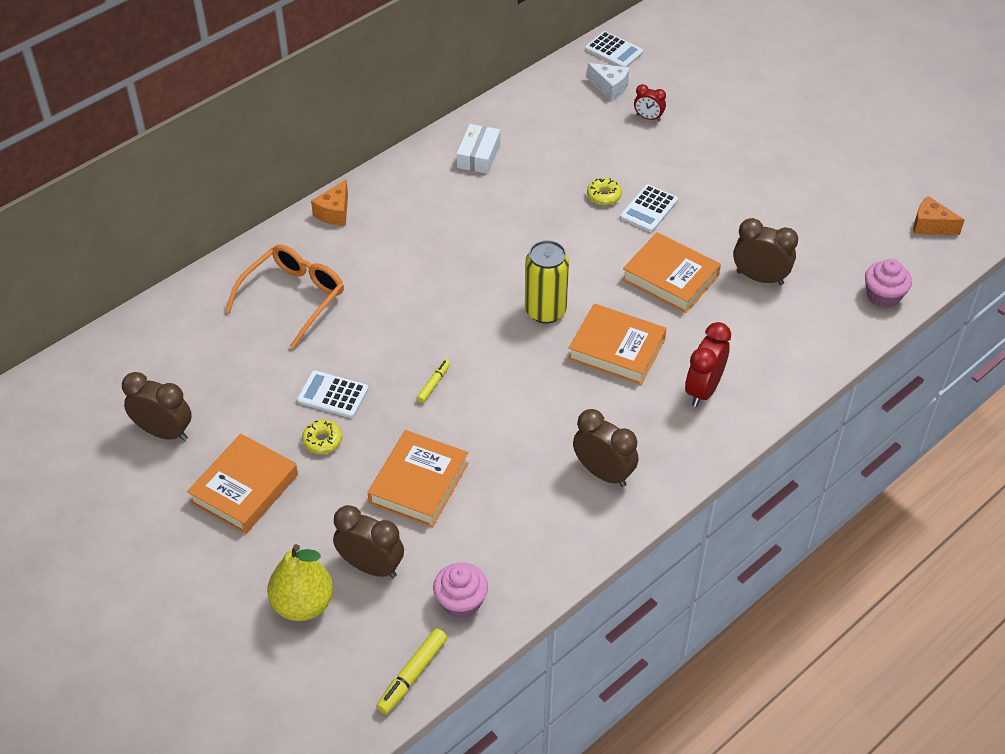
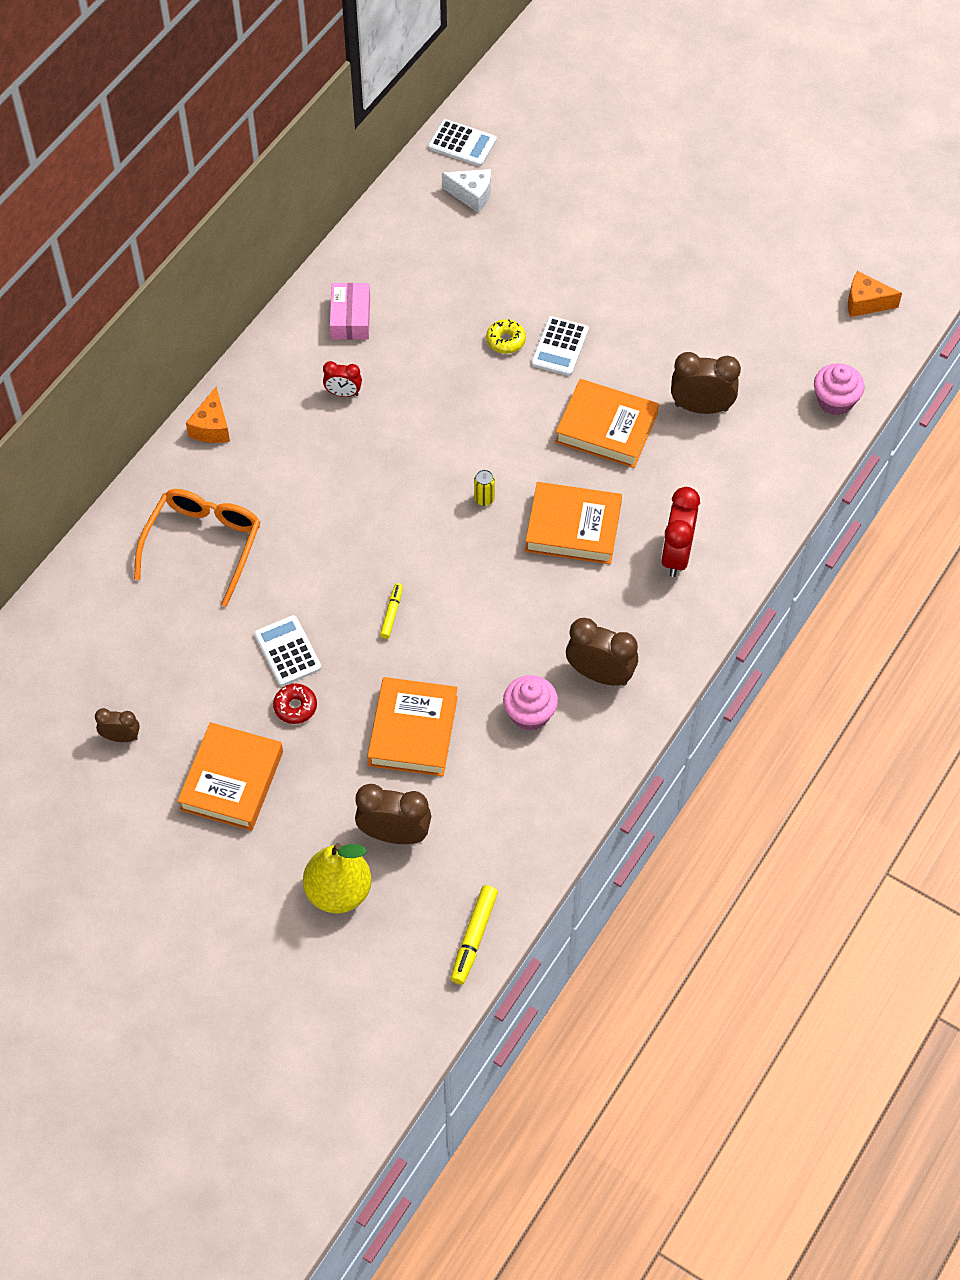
camera: 15 degrees left, 10 degrees up
brown clock [122,372,192,441] -> brown clock [95,708,140,742], size x0.58
white calculator [297,370,368,418] -> white calculator turned 60 degrees clockwise [254,615,321,686]
yellow donut [302,420,342,454] -> red donut [273,684,317,724]
pink cupcake [433,562,488,619] -> pink cupcake moved to [503,675,558,731]
white box [457,124,500,174] -> pink box [330,283,370,340]
yellow can [525,240,569,324] -> yellow can [474,470,495,506], size x0.44
red clock [634,84,666,121] -> red clock moved to [323,361,362,397]

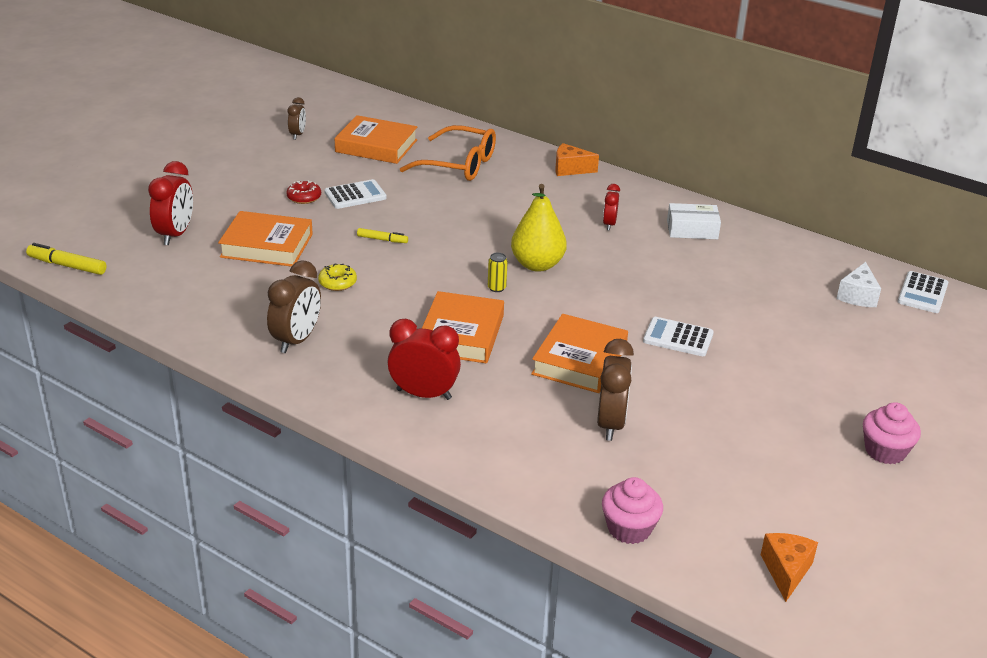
camera: 90 degrees right, 25 degrees down
orange book [177,722,283,831] -> orange book moved to [334,115,418,164]
yellow pear [303,843,372,913] -> yellow pear moved to [511,184,567,272]
pink box [330,283,370,340] -> white box [667,203,721,239]
brown clock [355,784,431,844] -> red clock [148,161,193,245]
yellow donut [486,319,526,354] -> yellow donut moved to [318,263,357,291]
pink cupcake [503,675,558,731] -> pink cupcake moved to [863,402,921,464]

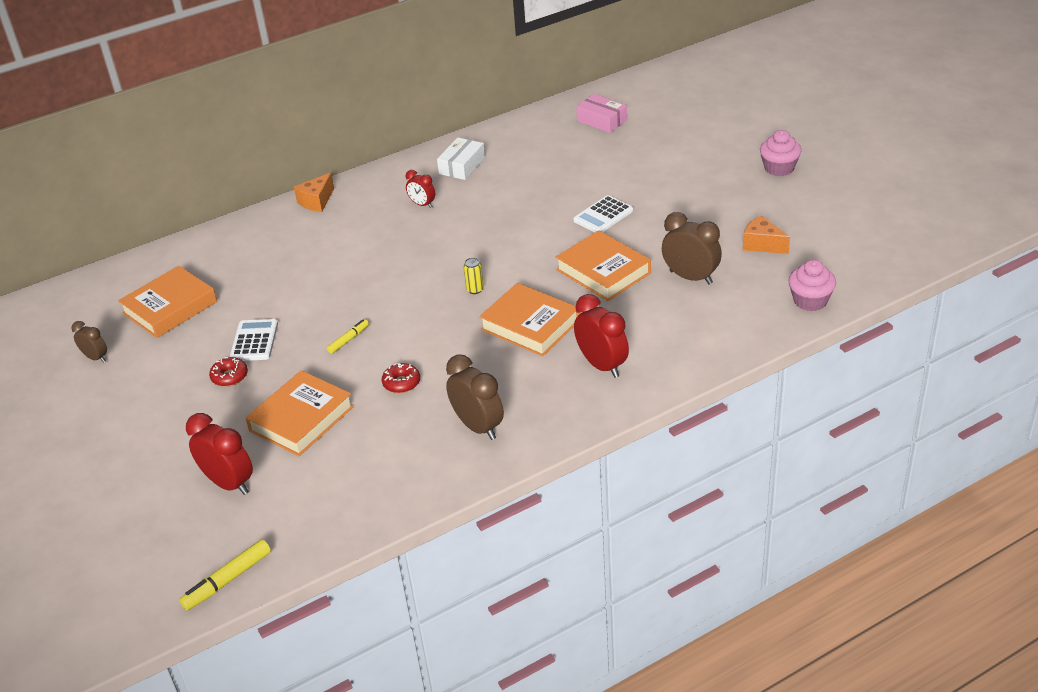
camera: 60 degrees left, 5 degrees up
yellow donut [318,263,357,291] -> red donut [382,363,420,393]
red clock [388,319,461,400] -> red clock turned 105 degrees clockwise [574,294,629,378]
orange glasses [400,125,496,181] -> none
yellow pear [511,184,567,272] -> none
orange cheese [761,533,818,602] -> orange cheese moved to [743,215,790,254]
white cheese [836,262,881,307] -> pink box [576,94,627,133]
white calculator [897,271,948,313] -> none

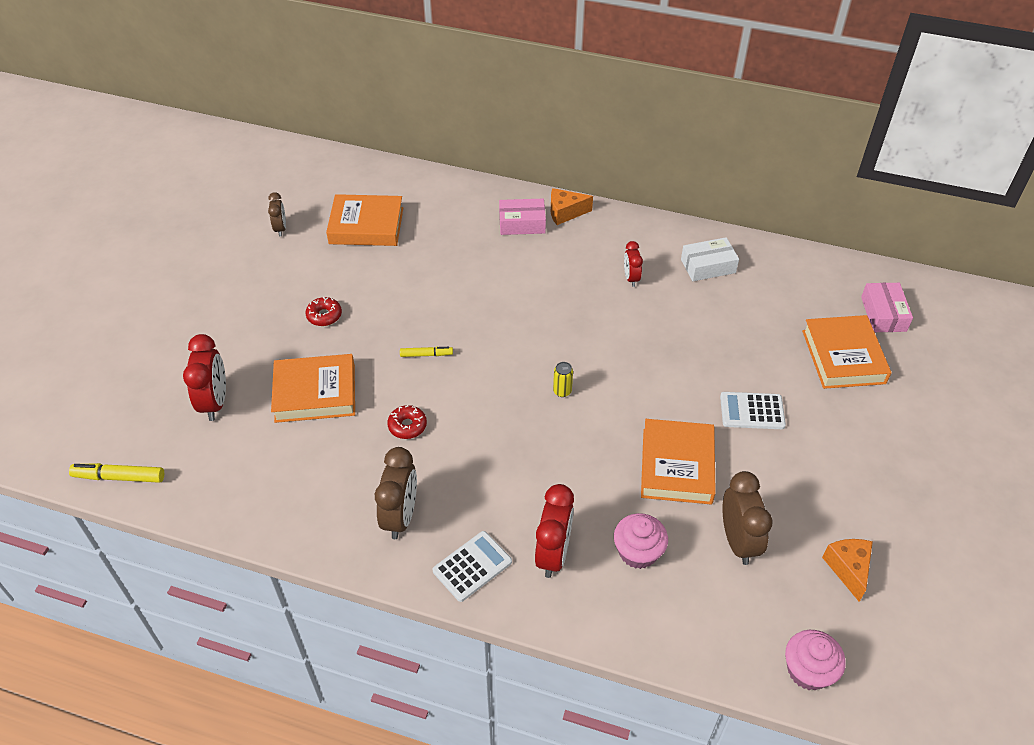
camera: 45 degrees right, 10 degrees up
white calculator [230,319,278,361] -> white calculator moved to [433,531,512,602]
orange book [479,283,579,356] -> orange book moved to [802,315,891,389]
pink cupcake [760,130,801,176] -> pink cupcake moved to [614,513,668,569]
none -> pink box [499,199,546,235]

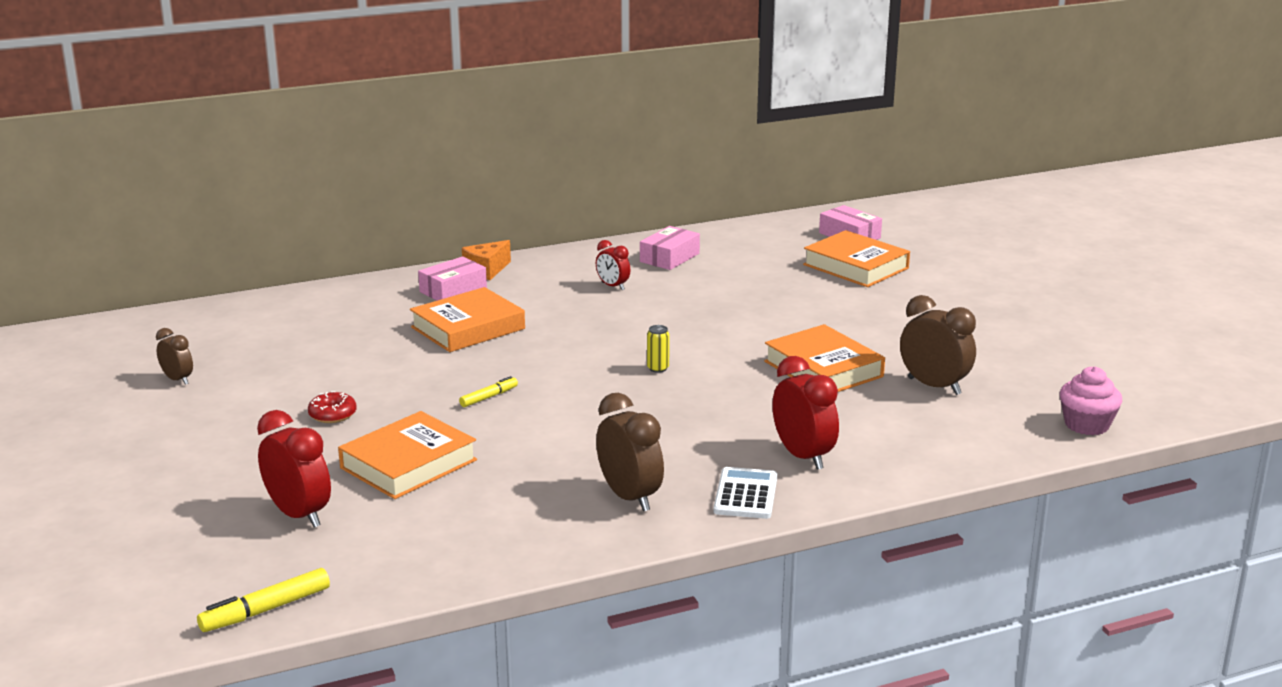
camera: 40 degrees left, 25 degrees down
orange book [326,194,403,246] -> orange book moved to [410,287,525,352]
red donut [387,405,427,439] -> none
pink cupcake [614,513,668,569] -> none
white box [681,237,739,281] -> pink box [640,226,700,270]
white calculator [720,392,786,429] -> none
orange cheese [822,539,873,602] -> none

